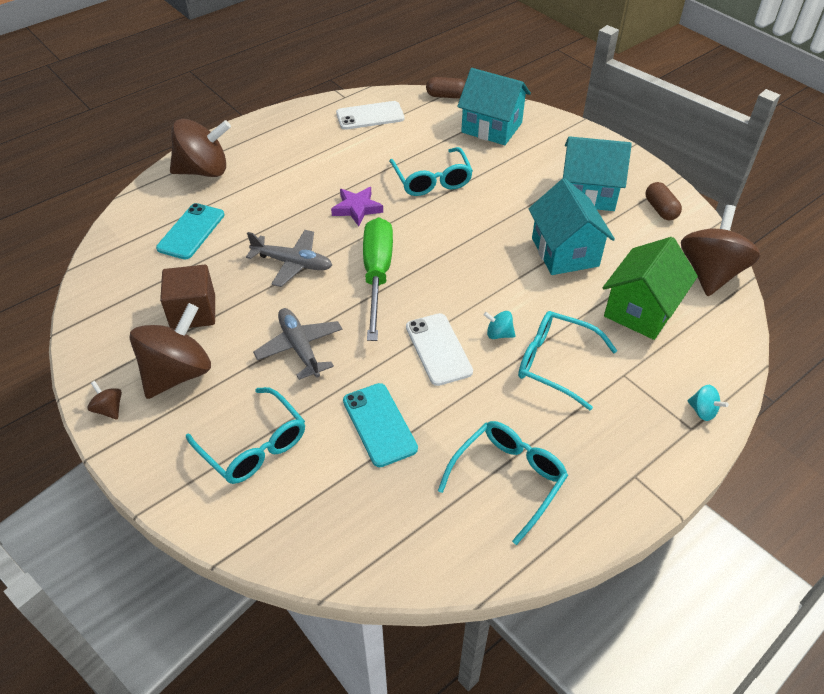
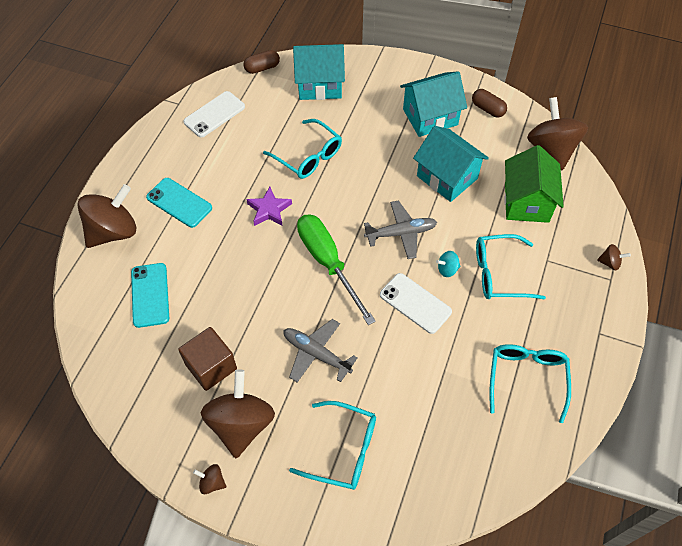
camera: 30 degrees left, 10 degrees up
grey plane [246,230,332,287] -> grey plane moved to [364,200,437,259]
turquoise phone [343,383,418,467] -> turquoise phone moved to [146,178,212,228]
turquoise spinning top [687,385,729,421] -> brown spinning top [597,244,631,270]

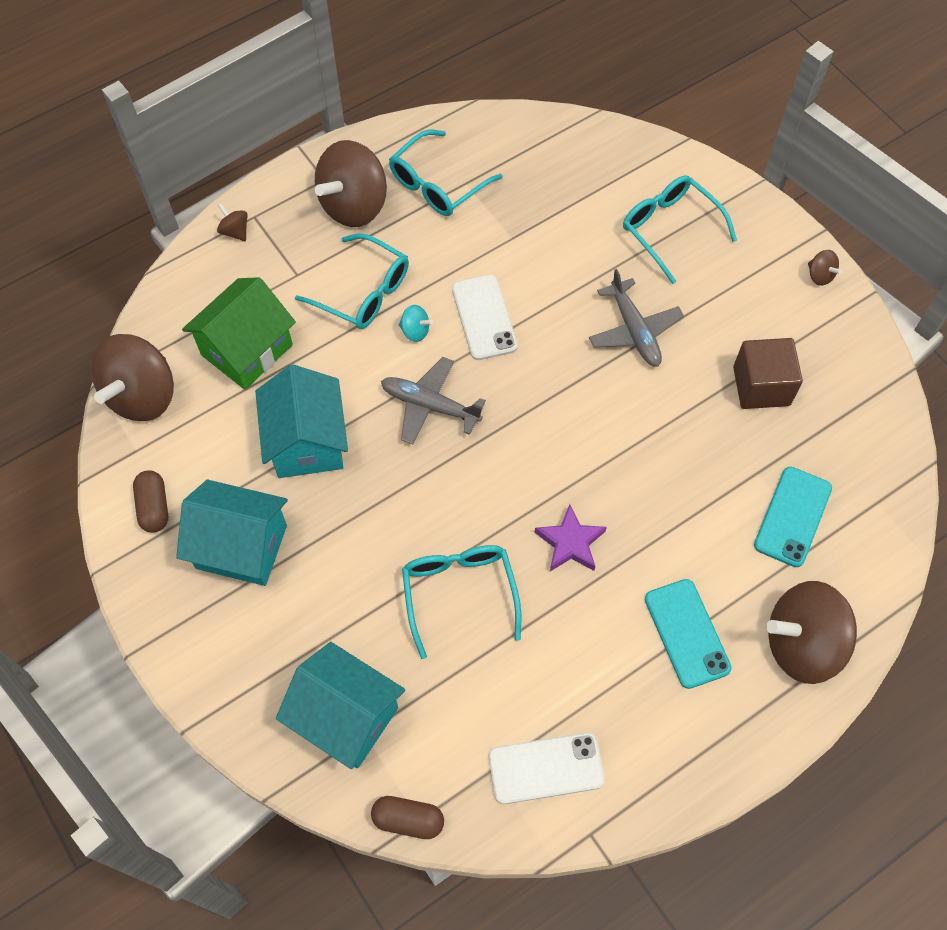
camera: 145 degrees left, 5 degrees up
brown spinning top [201,369,275,458] -> brown spinning top moved to [315,140,387,227]
green screwdriver [297,214,376,325] -> none

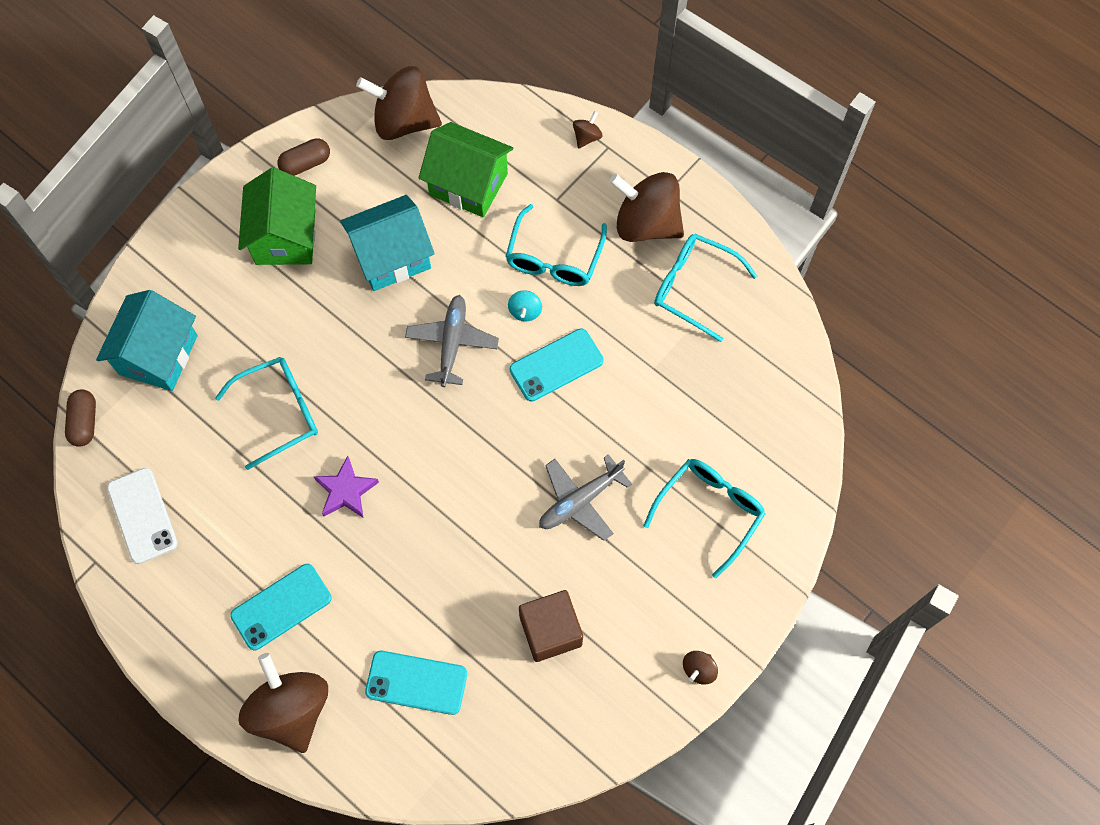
camera: 75 degrees right, 5 degrees up
turquoise house [176,480,288,586] -> green house [238,168,316,265]
white phone [452,275,518,360] -> turquoise phone [510,329,603,402]

